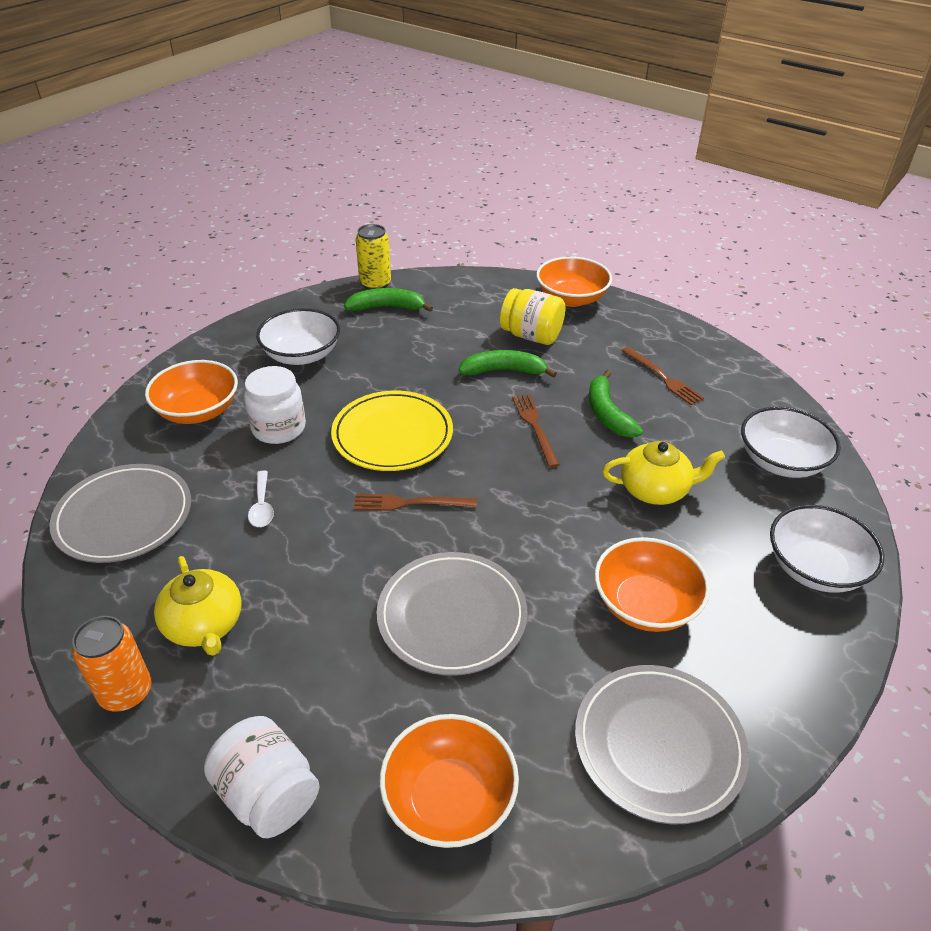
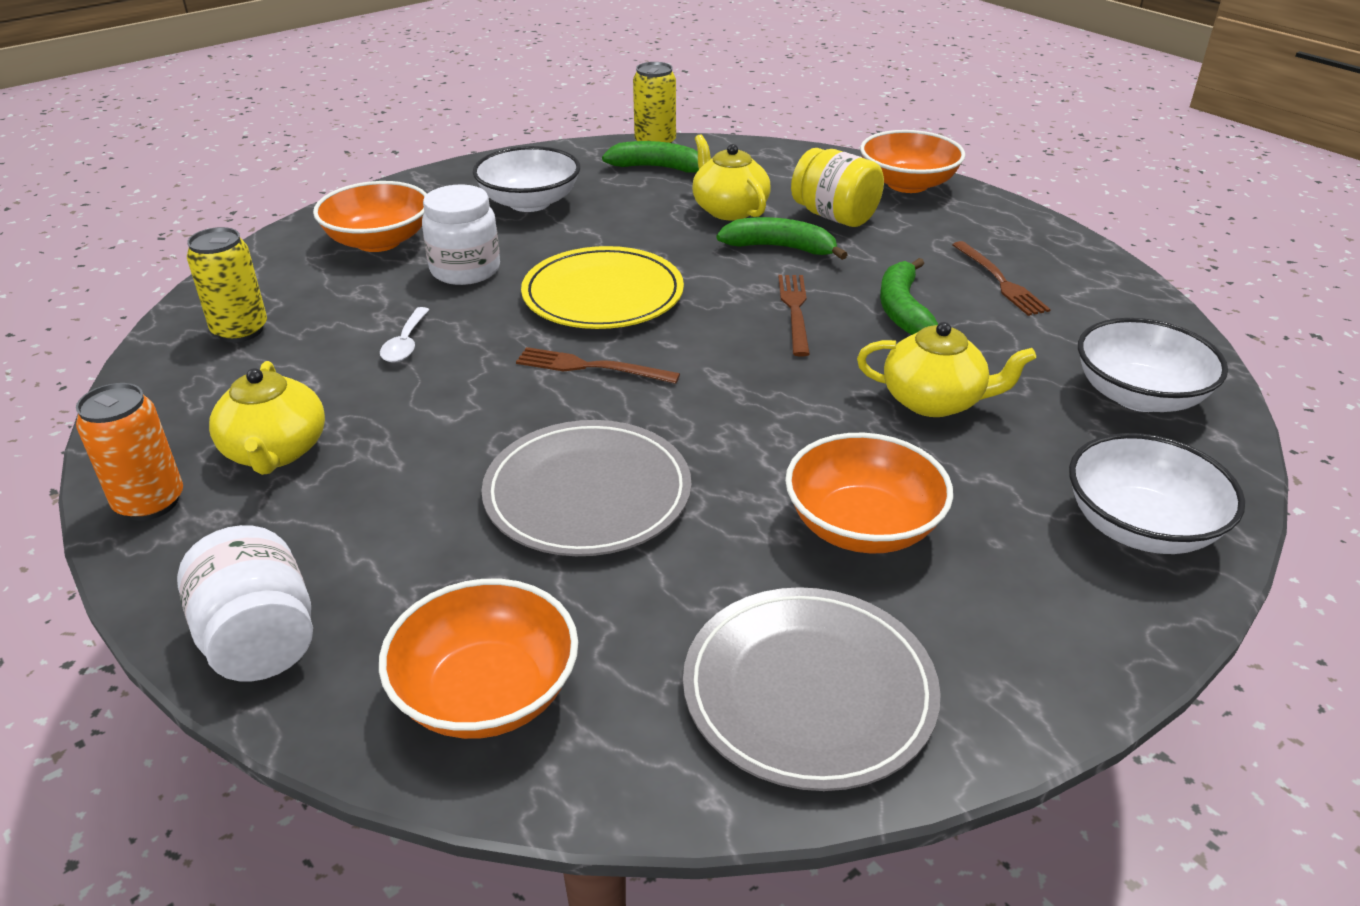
camera: 15 degrees right, 5 degrees down
grey plate [50,464,191,563] -> yellow can [187,227,267,343]
none -> yellow teapot [692,134,771,220]

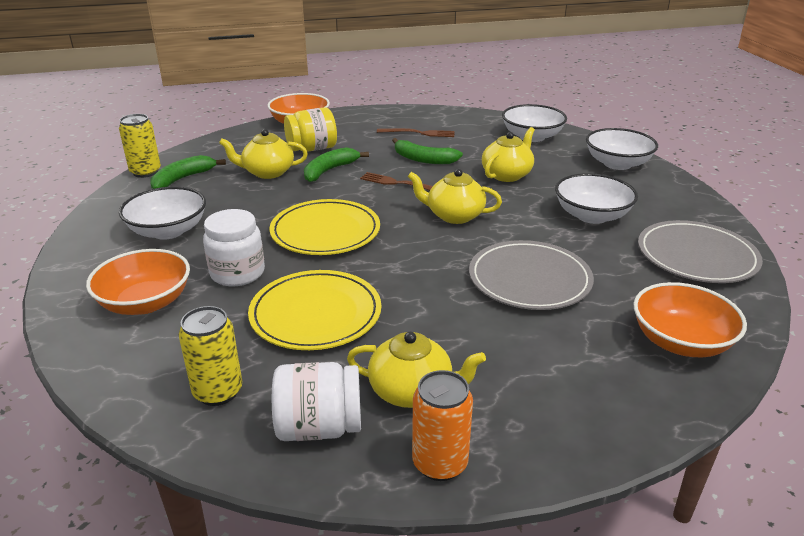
camera: 65 degrees left, 5 degrees down
white jar [177,525,313,681] -> white jar moved to [272,362,361,441]
white spoon [380,307,429,363] -> yellow plate [248,270,381,350]
brown fork [516,347,680,384] -> none
orange bowl [785,433,953,554] -> white bowl [555,173,638,224]
none -> yellow teapot [408,169,502,224]

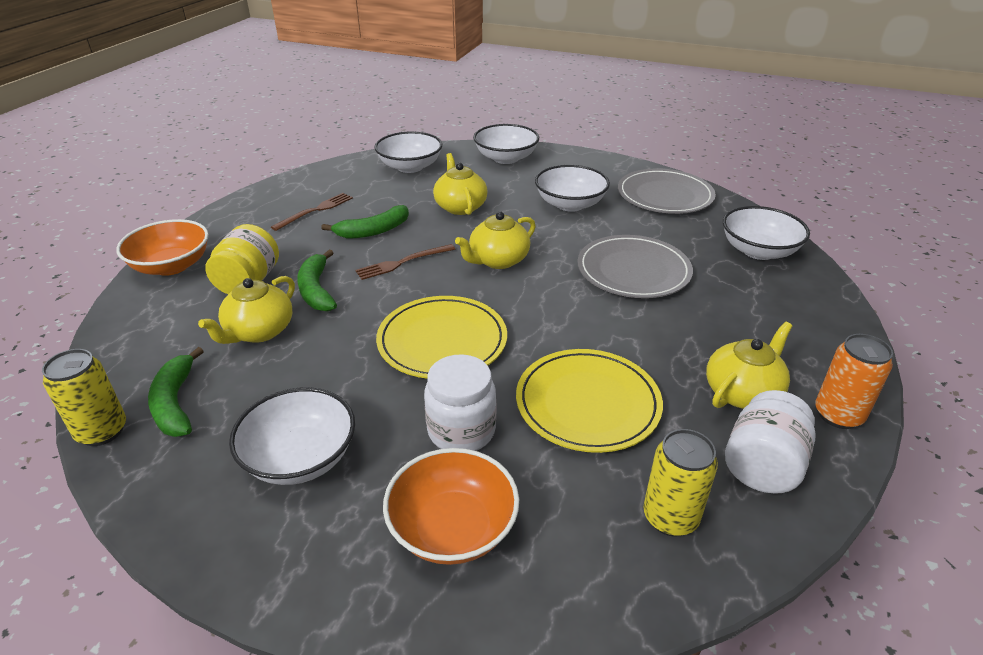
camera: 55 degrees left, 5 degrees up
orange bowl [634,282,747,357] -> white bowl [723,206,810,260]

